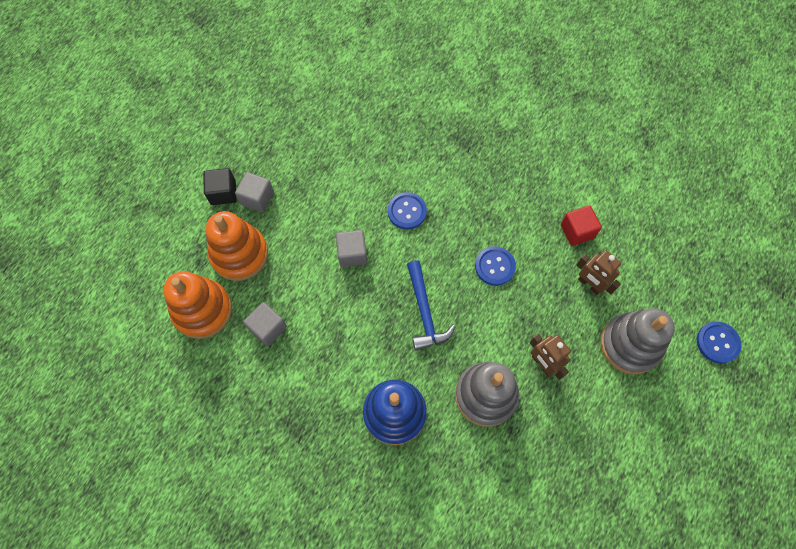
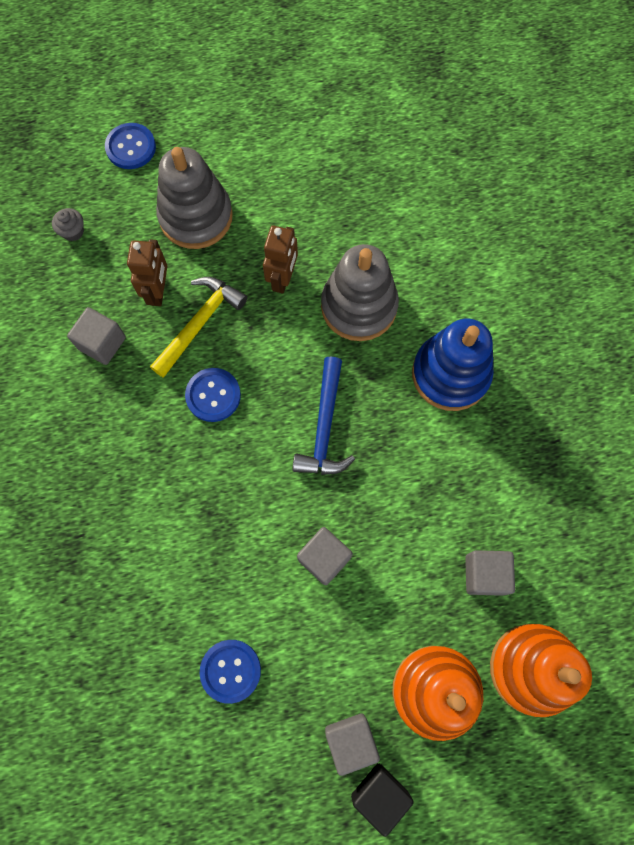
camera: 130 degrees left, 5 degrees up
blue button [388,192,427,230] -> blue button moved to [200,640,261,704]
blue hammer [407,260,456,351] -> blue hammer turned 150 degrees clockwise [292,356,355,475]
red cube [561,205,602,246] -> grey cube [67,307,126,365]
none -> grey cupcake [52,208,84,241]
none -> yellow hammer [150,277,247,378]

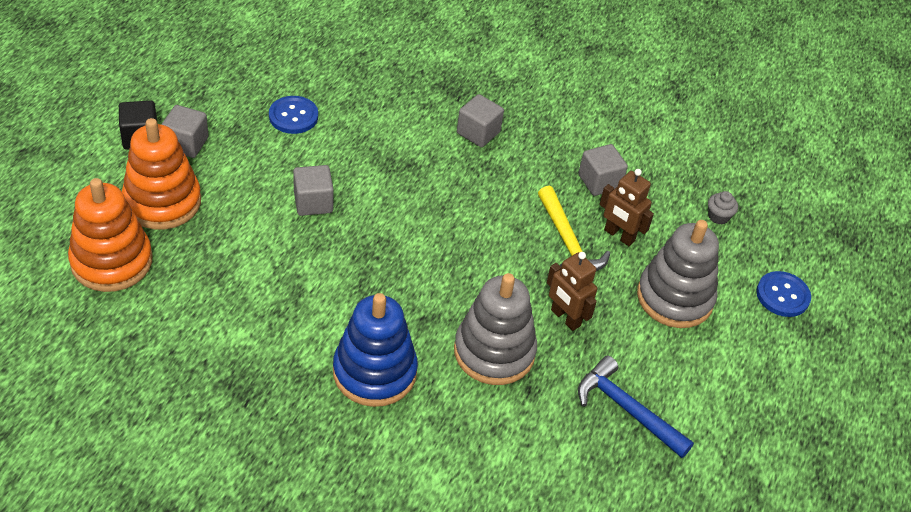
camera: 120 degrees right, 25 degrees down
blue button [185,368,241,422] -> none
blue hammer [292,356,355,475] -> blue hammer moved to [578,355,694,458]
grey cube [465,550,515,596] -> grey cube moved to [457,94,504,147]

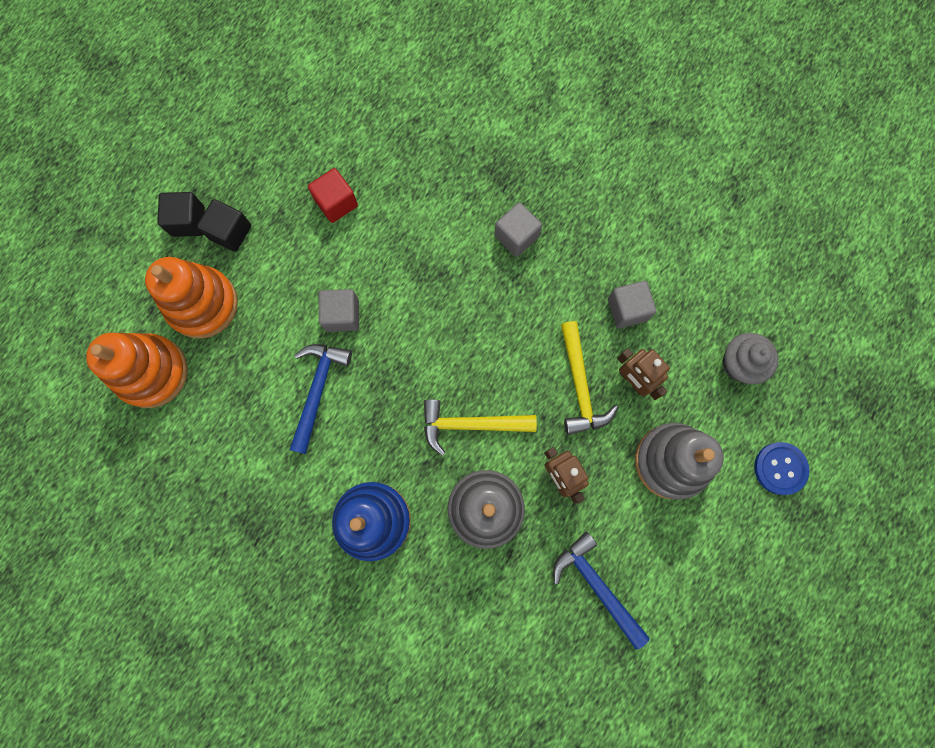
camera: 15 degrees right, 30 degrees up
grey cube [161,105,209,158] -> black cube [197,199,251,252]
blue button [269,96,318,134] -> red cube [308,168,358,223]
grey cupcake [708,191,738,225] -> grey cupcake [722,333,779,384], size x1.67
none -> blue hammer [290,344,352,454]
none -> yellow hammer [424,399,537,456]

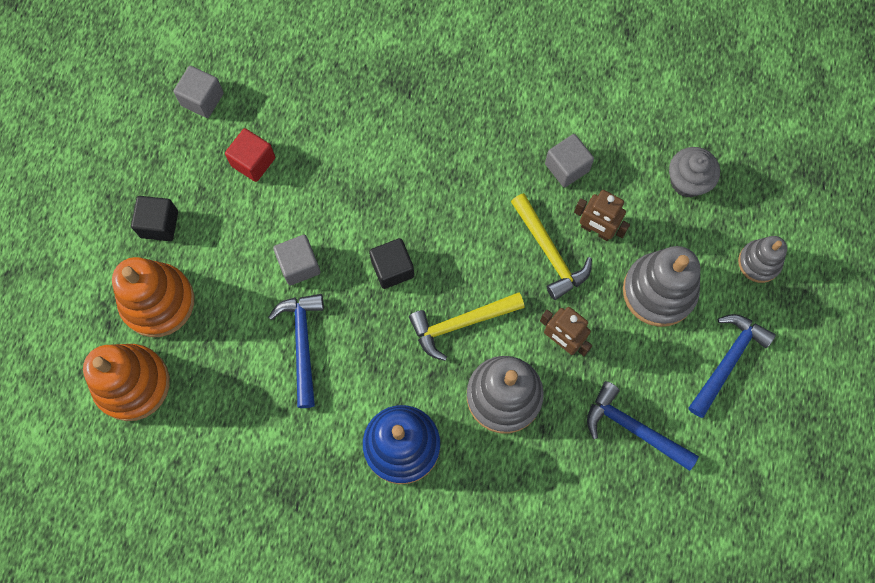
camera: 20 degrees left, 5 degrees down
black cube [157,192,205,237] -> black cube moved to [369,238,414,289]
grey cube [494,202,542,257] -> grey cube moved to [174,66,224,118]
blue button [754,442,810,495] -> grey stacking toy [738,236,787,283]
none -> blue hammer [689,314,776,418]

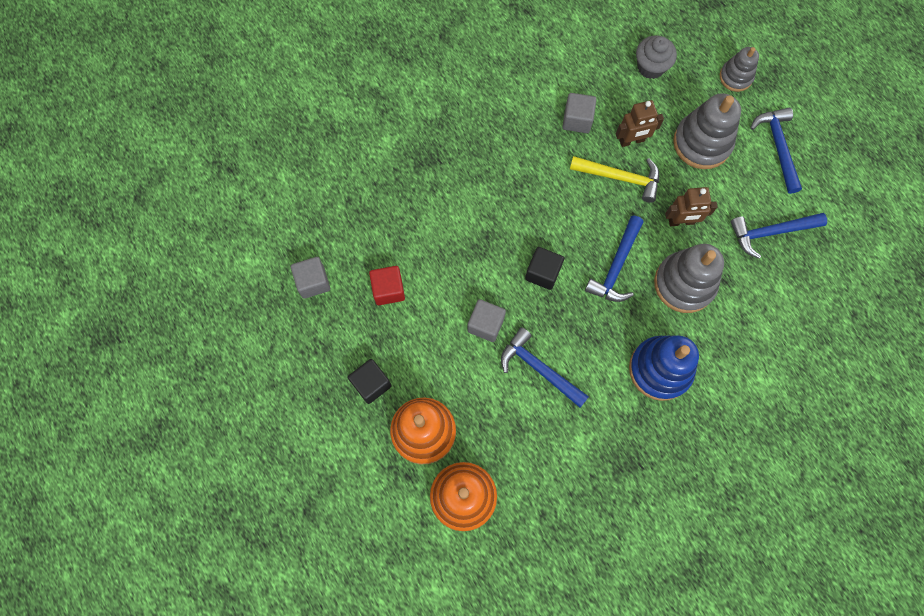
camera: 45 degrees left, 0 degrees up
yellow hammer [409,292,525,361] -> blue hammer [585,216,644,302]

